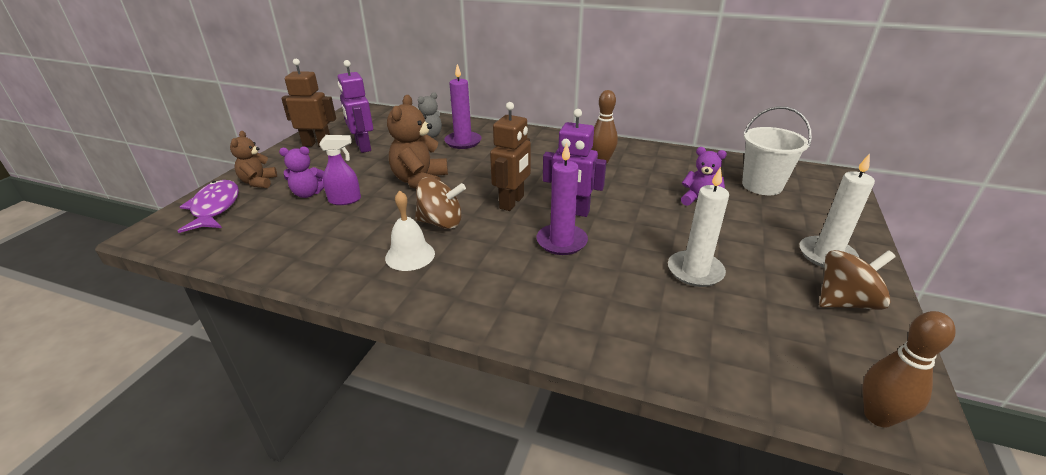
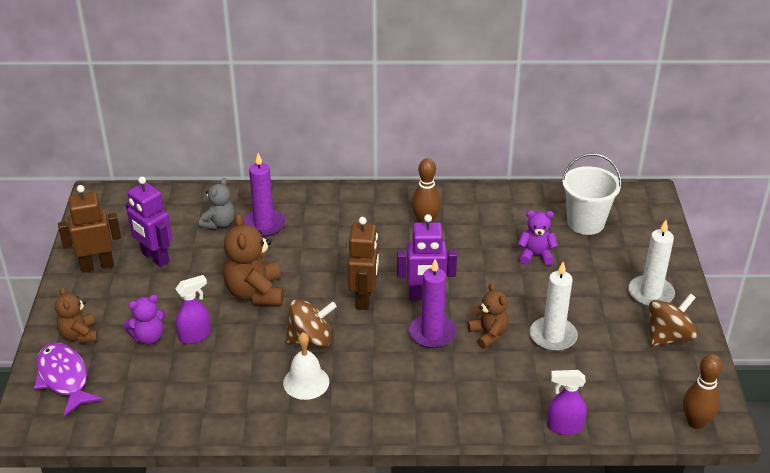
camera: 20 degrees left, 5 degrees up
none -> brown teddy bear [468,283,509,348]
none -> purple spray bottle [547,370,587,435]

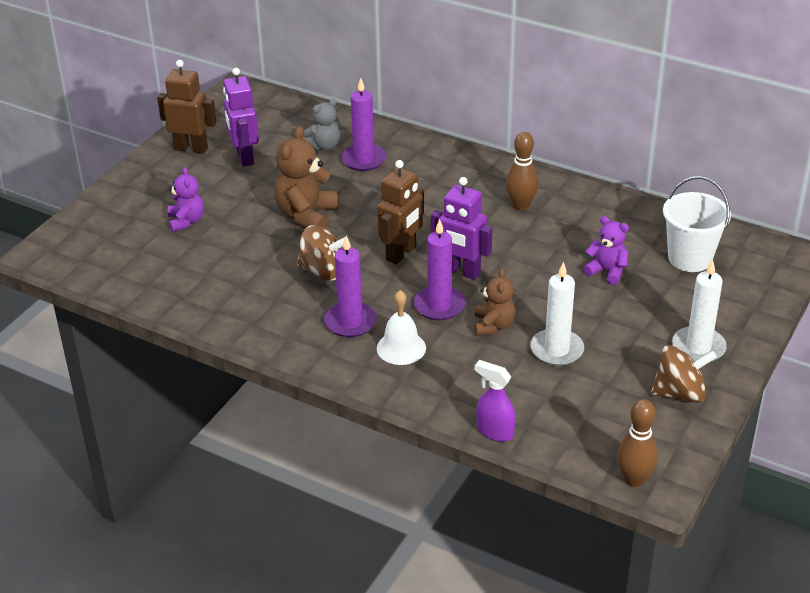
camera: 30 degrees right, 0 degrees up
purple fish [34,343,103,416] -> none
brown teddy bear [55,287,98,343] -> none
purple teddy bear [123,295,166,344] -> purple teddy bear turned 105 degrees counterclockwise [167,167,204,232]
purple spray bottle [175,275,211,344] -> none
white bell [283,332,329,400] -> white bell moved to [377,290,426,365]
none -> purple candle [324,235,377,337]

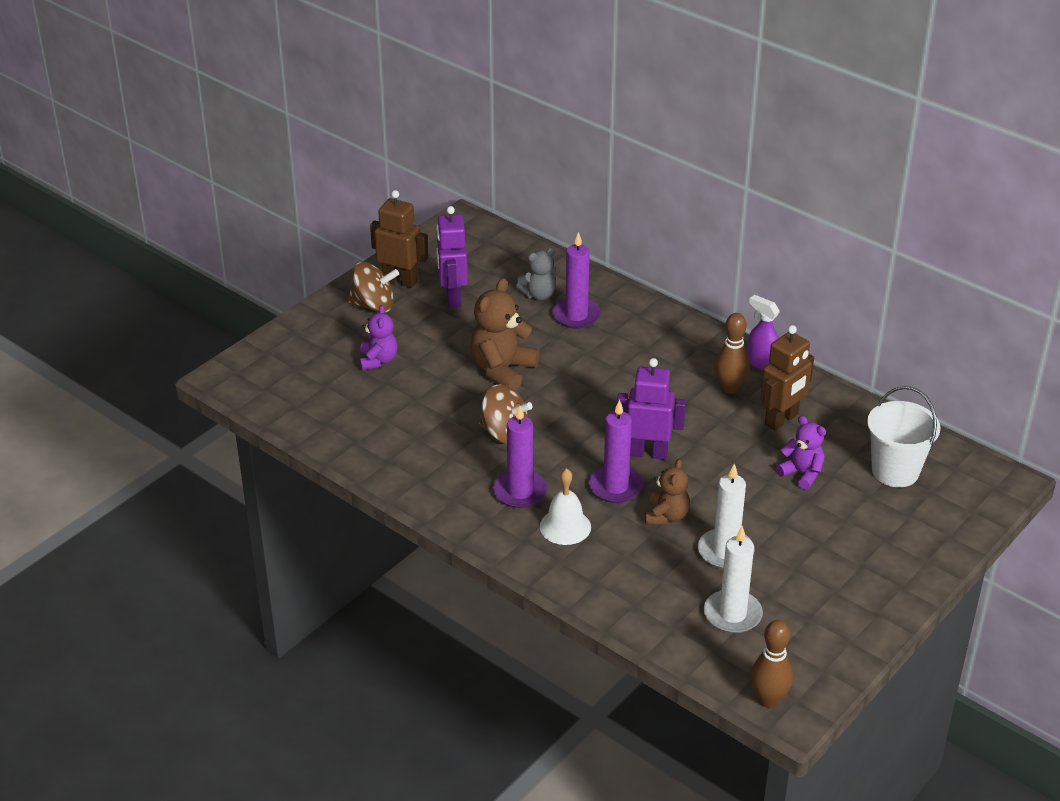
camera: 10 degrees right, 0 degrees up
brown robot [377,160,424,264] -> brown robot moved to [760,325,814,431]
purple robot [431,177,492,280] -> purple robot turned 150 degrees clockwise [617,358,686,460]
purple spray bottle [475,360,516,442] -> purple spray bottle moved to [747,295,780,370]
brown spinning top [651,345,717,403] -> brown spinning top moved to [348,262,399,313]
white candle [672,259,727,363] -> white candle moved to [704,526,763,633]

